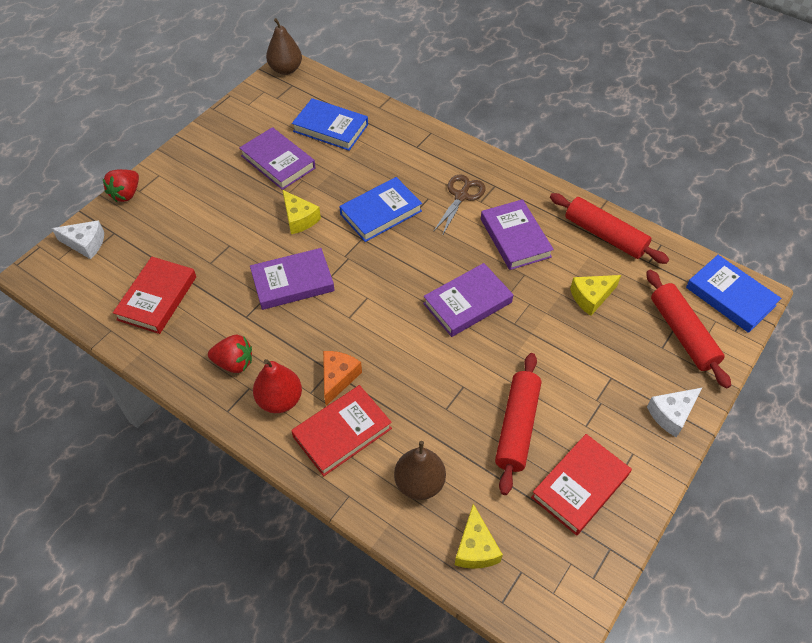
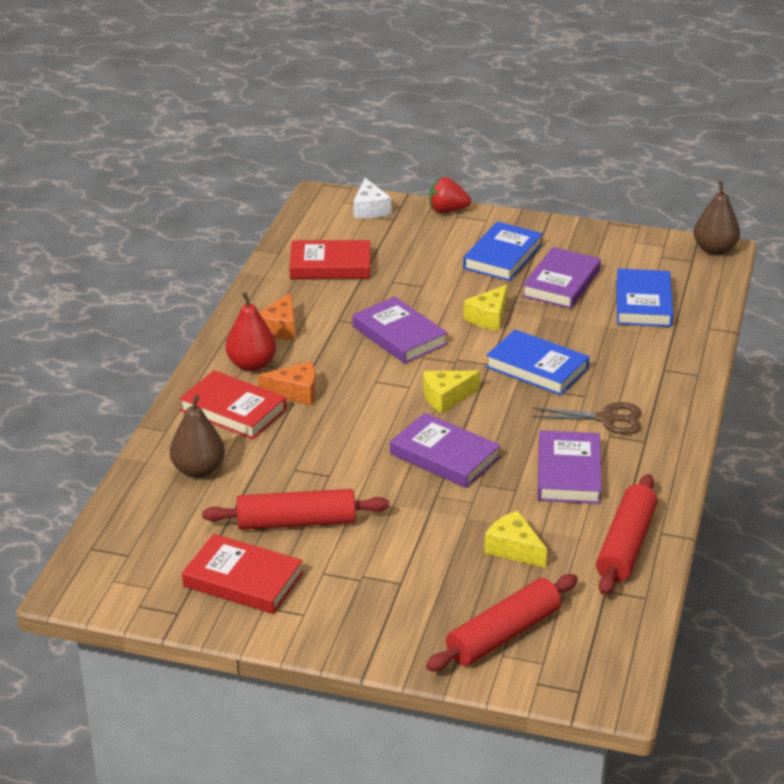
camera: 70 degrees right, 20 degrees down
red strawberry [208,335,252,373] -> orange cheese [259,292,295,340]
yellow cheese [455,504,503,569] -> yellow cheese moved to [423,370,480,413]
purple book [481,199,554,270] -> purple book turned 45 degrees counterclockwise [538,430,602,504]
white cheese [647,388,702,437] -> none
blue book [686,255,781,333] -> blue book moved to [463,221,543,281]

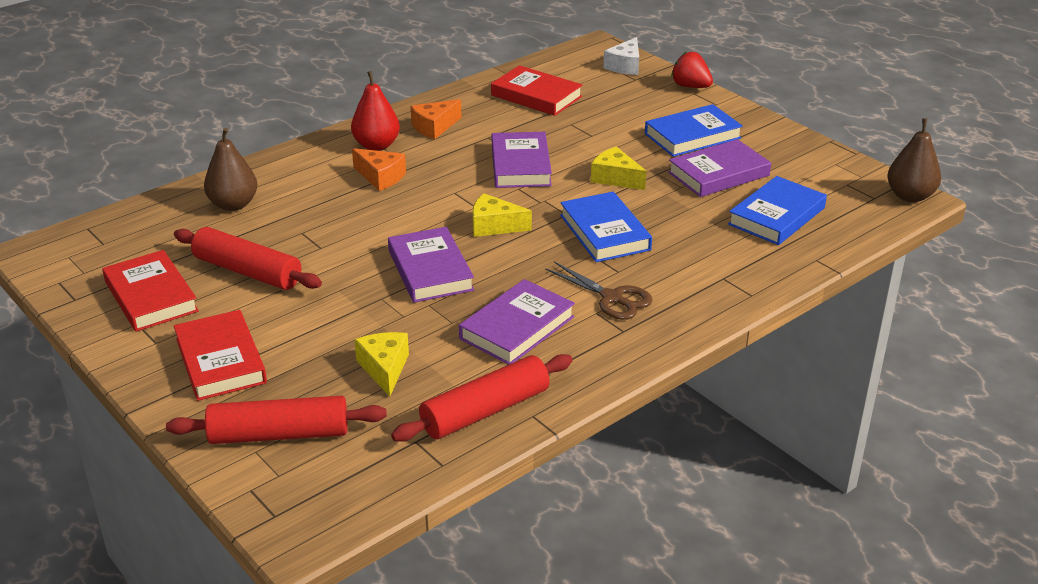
camera: 35 degrees right, 0 degrees up
red book [179,370,287,439] -> red book moved to [174,310,267,401]
yellow cheese [463,285,507,331] -> yellow cheese turned 60 degrees clockwise [591,147,646,190]

